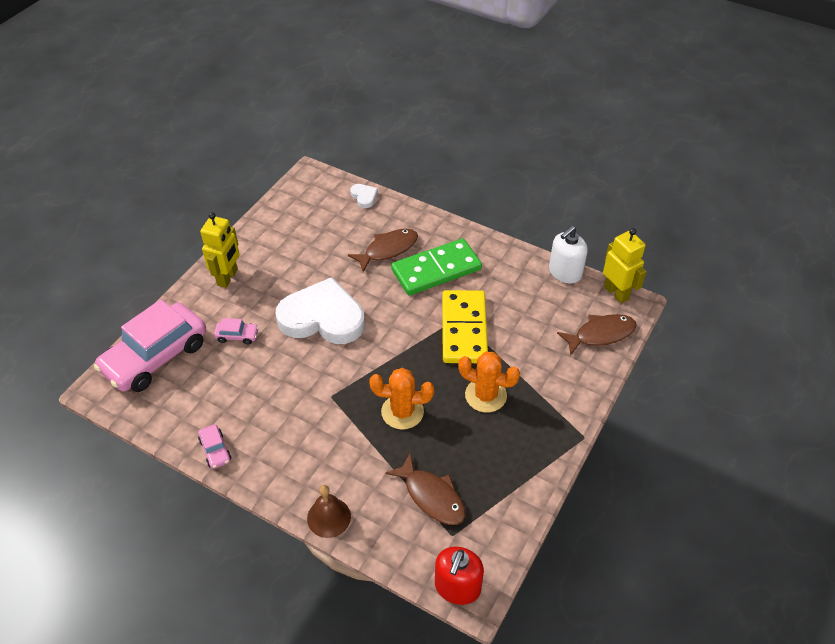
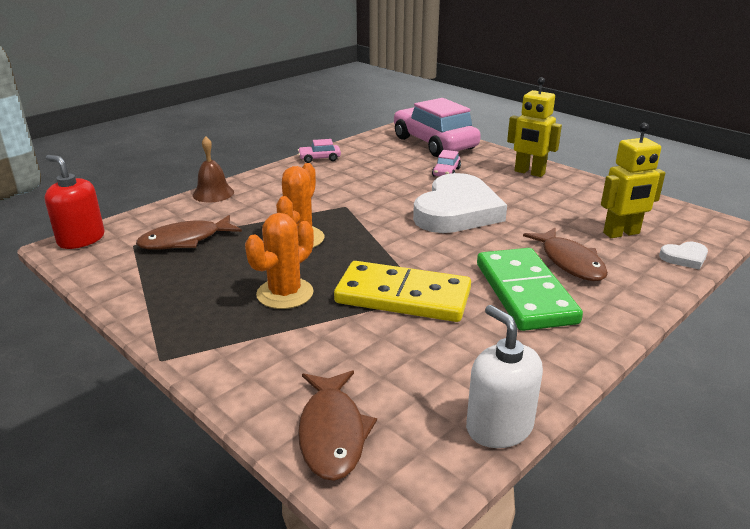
camera: 105 degrees right, 20 degrees down
yellow robot [603,228,647,303] -> yellow robot moved to [601,123,665,238]

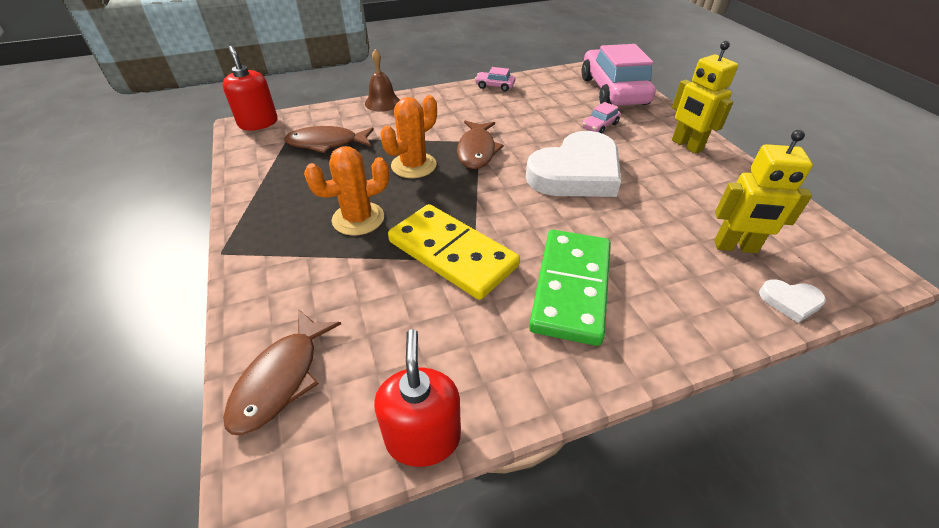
camera: 25 degrees right, 15 degrees up
white soap dispenser [466,305,543,448] -> red soap dispenser [374,329,461,467]
brown fish [523,228,608,281] -> brown fish moved to [457,121,504,169]

